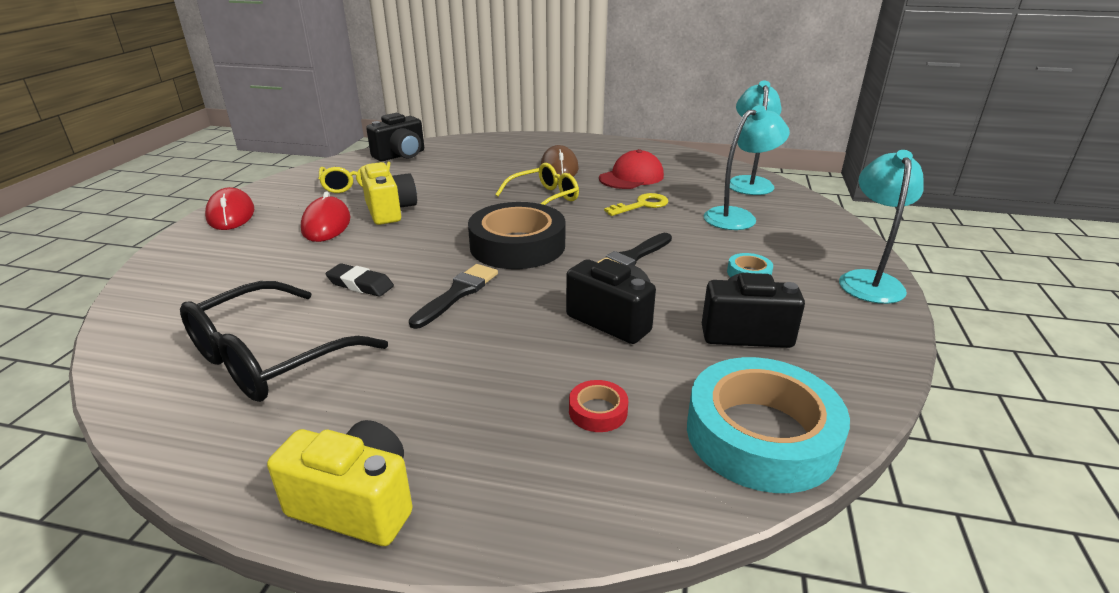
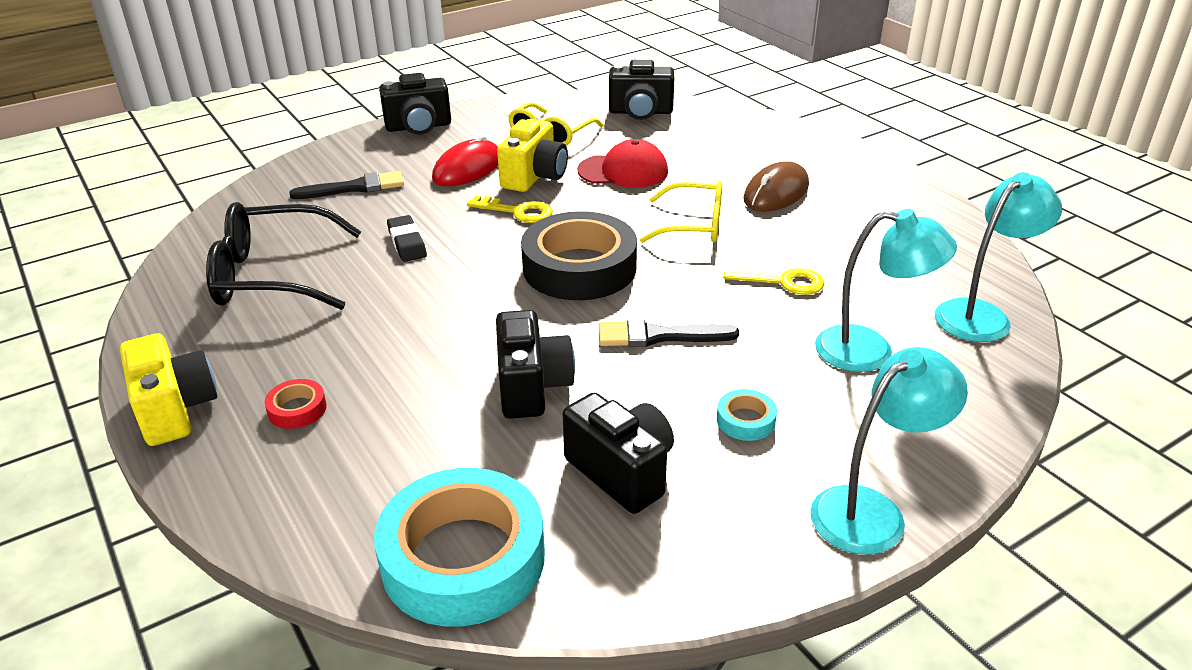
camera: 45 degrees right, 5 degrees up
red mouse [205,187,254,230] -> black camera [379,73,451,135]
black brush [409,264,498,329] -> black brush moved to [289,171,404,199]
red tape [569,380,628,432] -> red tape moved to [264,379,327,429]
red cap [599,149,664,189] -> red cap moved to [577,139,668,188]
none -> yellow key [467,196,553,223]

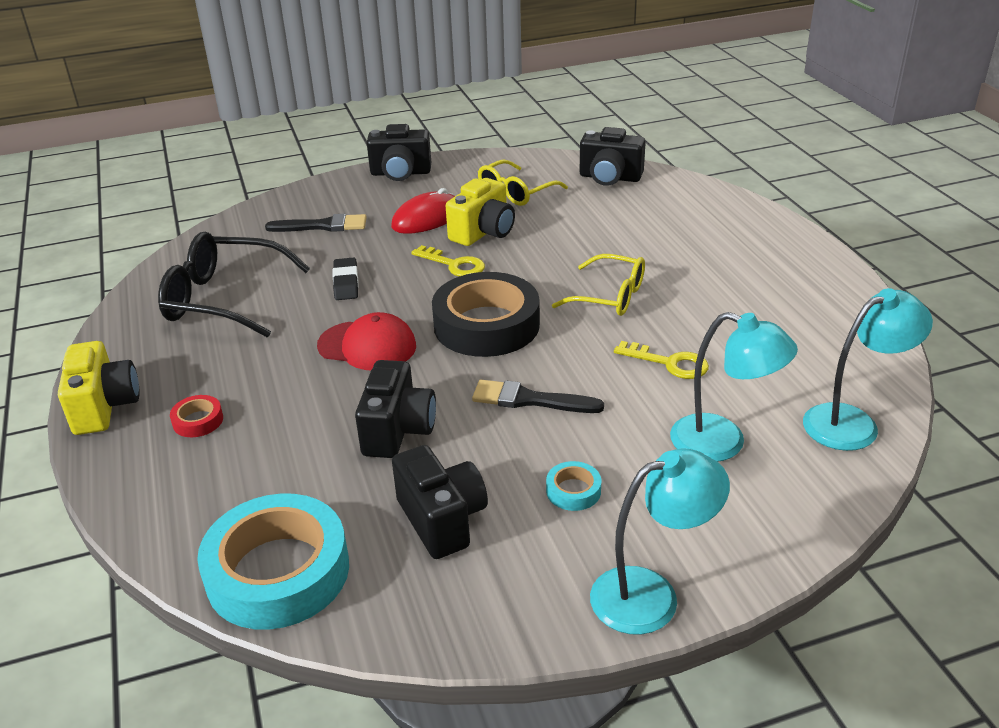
camera: 15 degrees right, 0 degrees up
red cap [577,139,668,188] -> red cap moved to [317,312,416,370]
brown mouse [743,161,809,211] -> none

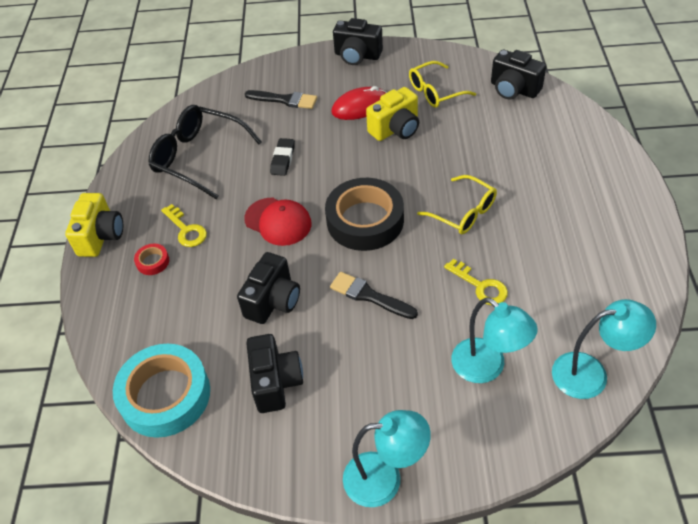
camera: 20 degrees right, 15 degrees up
yellow key [411,245,485,276] -> yellow key moved to [161,204,207,247]
turquoise tape [546,461,601,511] -> none

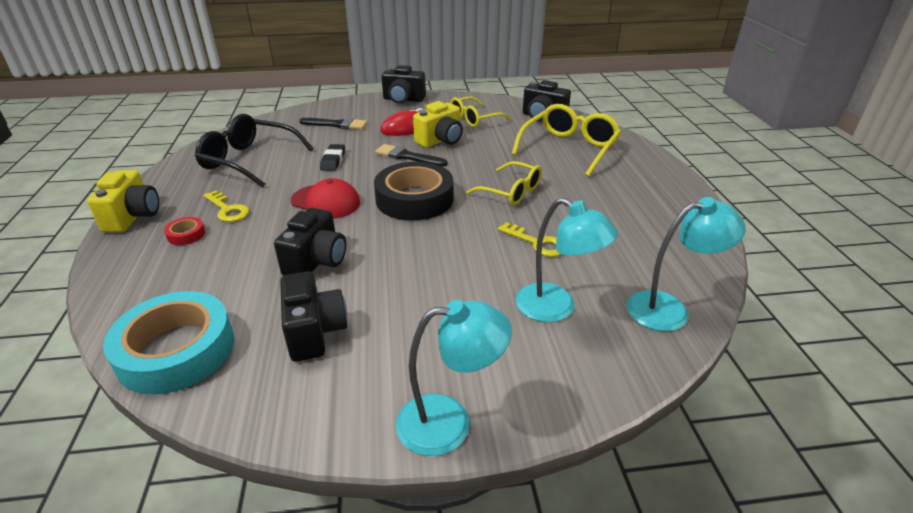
camera: 10 degrees left, 15 degrees down
black brush [330,272,418,319] -> black brush moved to [375,144,448,167]
none -> yellow glasses [512,104,621,177]

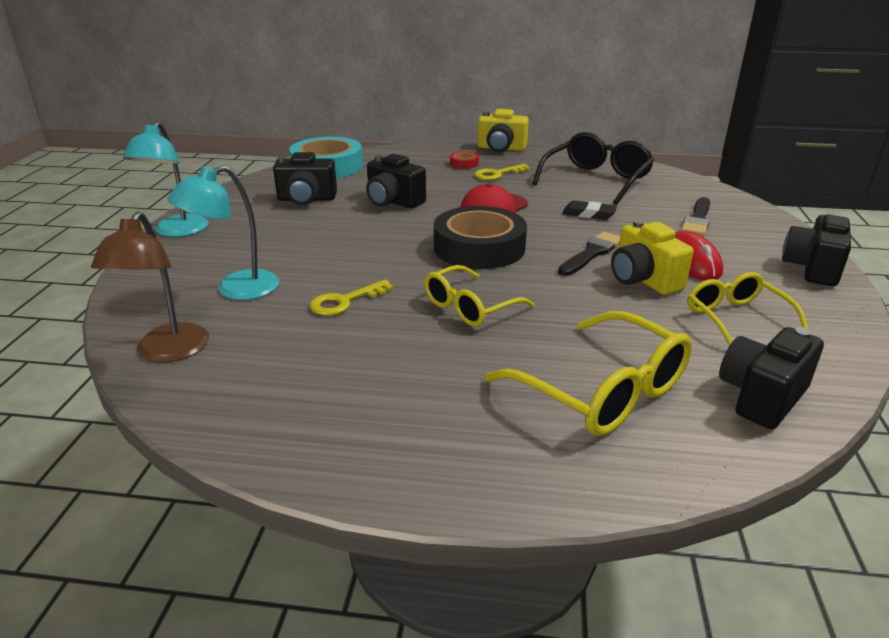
camera: 105 degrees right, 5 degrees down
turquoise lamp [627,197,746,331] -> brown lamp [91,211,209,363]

